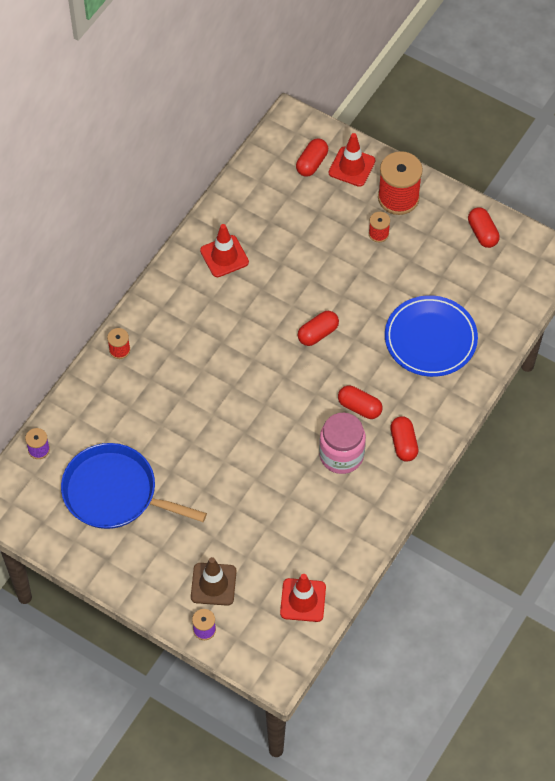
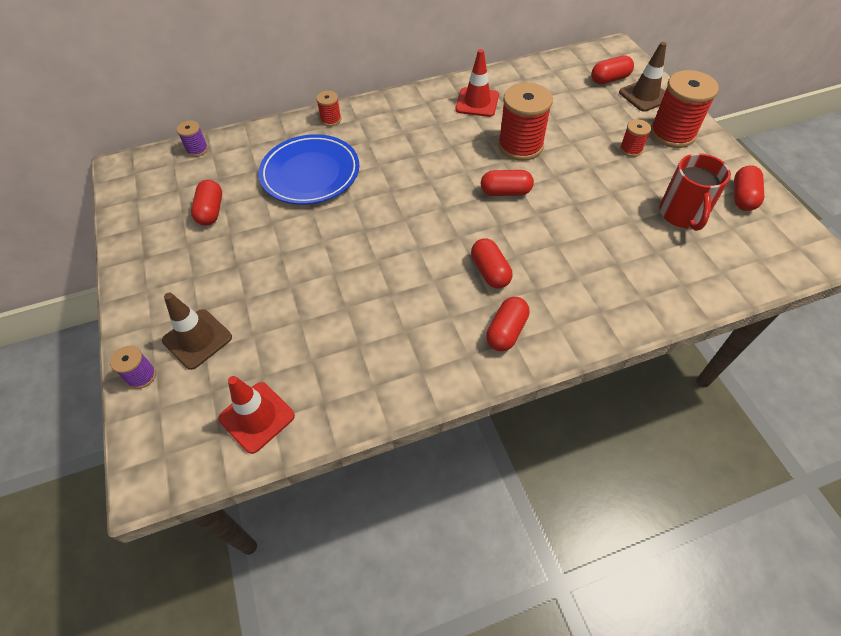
camera: 40 degrees right, 5 degrees down
blue pan [61,443,207,529] -> red capsule [191,180,222,226]
pink jar [319,413,366,474] -> none
red traffic cone [329,133,375,187] -> brown traffic cone [619,42,666,112]
blue plate [385,295,478,377] -> blue plate moved to [258,134,359,205]
none -> red spool [498,83,553,161]
none -> red mug [659,153,731,231]

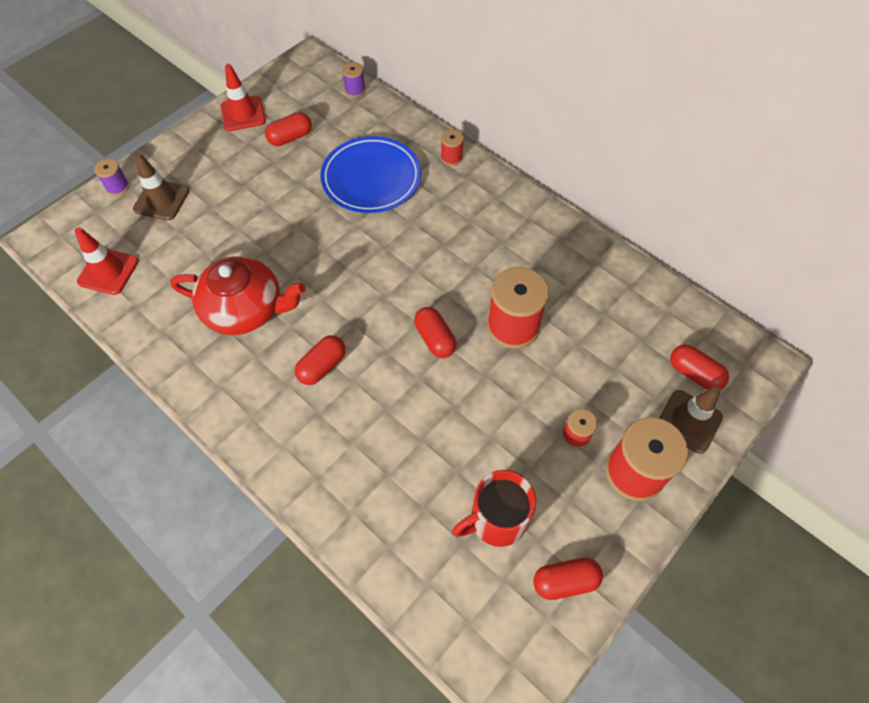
camera: 60 degrees right, 5 degrees up
red traffic cone [455,49,499,117] -> red traffic cone moved to [221,64,266,131]
red capsule [486,297,530,351] -> none
none -> red teapot [171,256,306,335]

